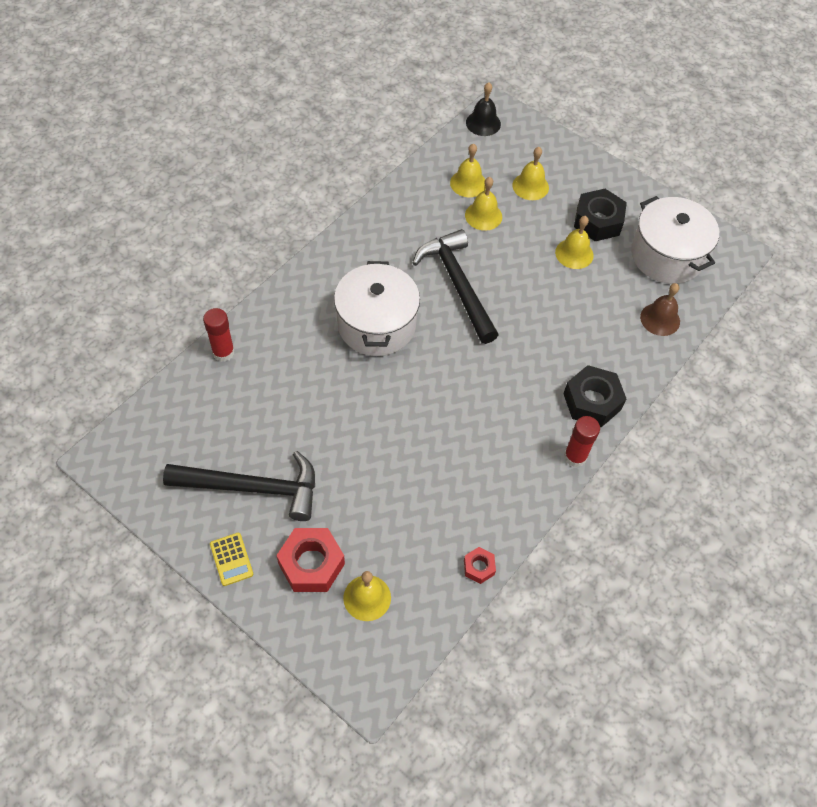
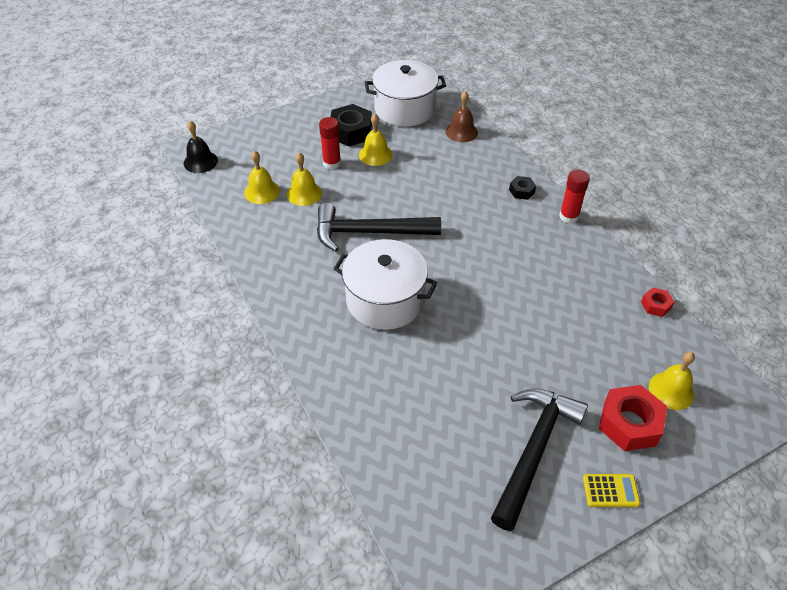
camera: 65 degrees left, 10 degrees down
red glue stick [203,308,235,362] -> red glue stick moved to [319,117,341,170]
yellow bell [512,147,549,200] -> none
black nut [563,365,626,427] -> black nut [509,176,536,200], size x0.52

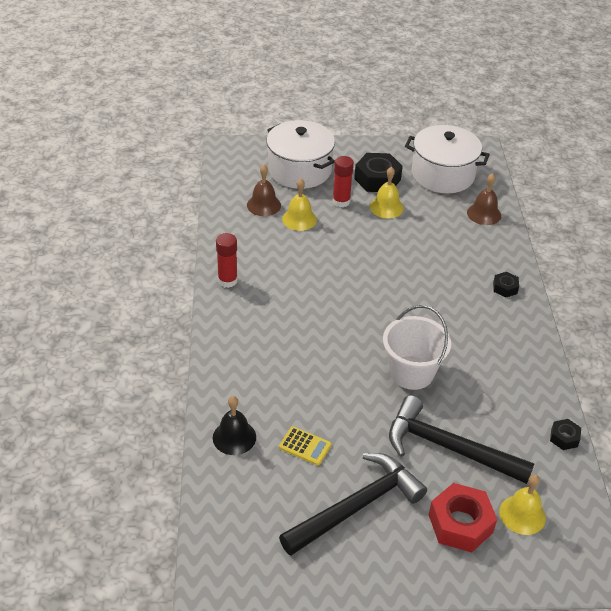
camera: 25 degrees right, 5 degrees down
black bell [184,121,218,173] -> black bell moved to [213,396,256,455]
yellow bell [244,151,280,204] -> brown bell [247,165,281,216]
black hammer [317,203,441,252] -> black hammer moved to [389,395,535,484]
white pot [334,239,437,330] -> white pot moved to [267,120,335,189]
red glue stick [559,169,590,224] -> red glue stick moved to [216,233,238,288]
yellow calculator [583,474,640,507] -> yellow calculator moved to [279,426,331,465]
red nut [641,288,674,317] -> black nut [550,419,581,450]
none -> white bucket [383,305,451,390]

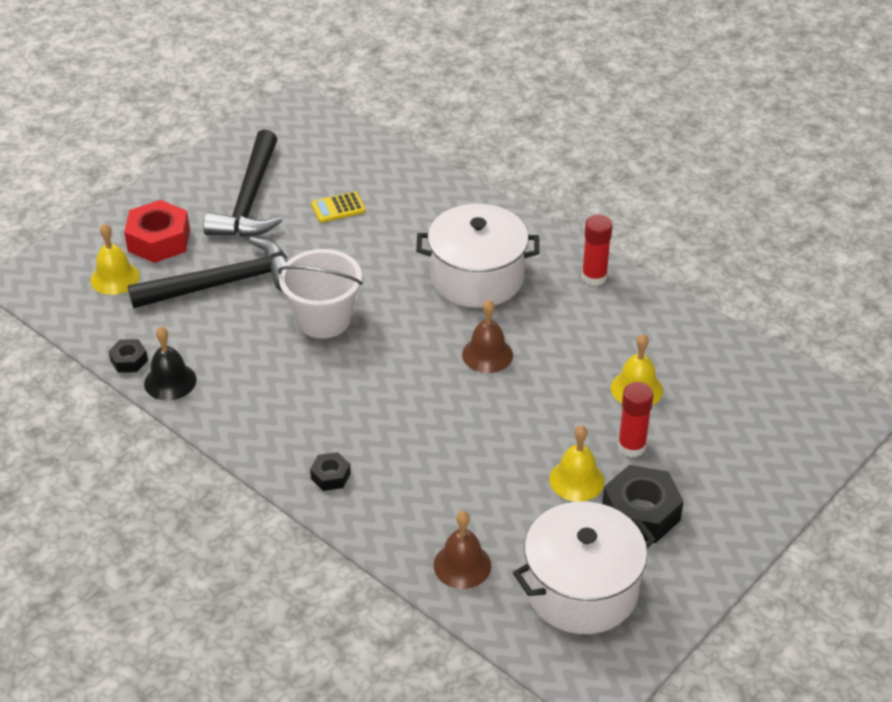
camera: 135 degrees right, 0 degrees up
black bell [213,396,256,455] -> black bell moved to [144,327,196,401]
brown bell [247,165,281,216] -> brown bell moved to [462,300,513,373]
white pot [267,120,335,189] -> white pot moved to [416,204,539,308]

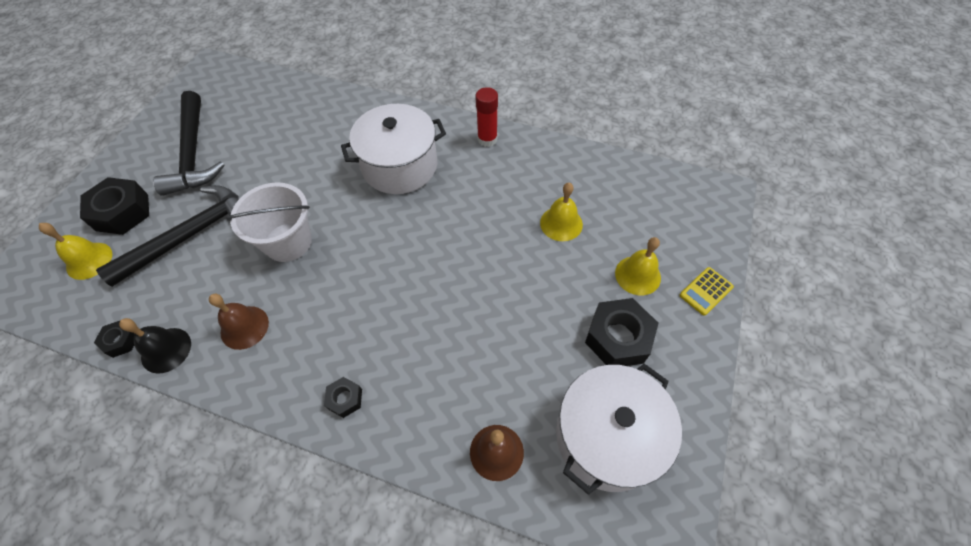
camera: 20 degrees left, 15 degrees up
red nut [124,200,190,263] -> black nut [80,177,149,235]
yellow calculator [311,191,365,223] -> yellow calculator moved to [680,267,734,316]
brown bell [462,300,513,373] -> brown bell moved to [209,294,269,350]
yellow bell [549,425,605,502] -> yellow bell moved to [615,237,661,295]
red glue stick [618,382,654,457] -> none

